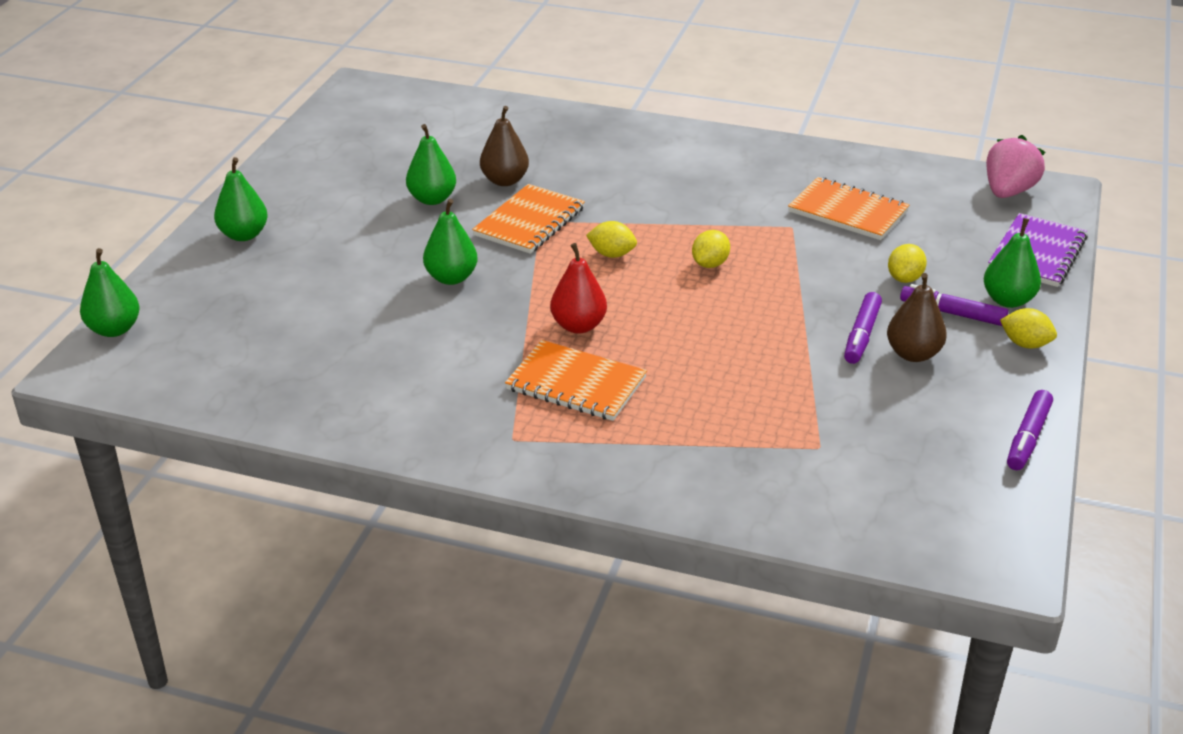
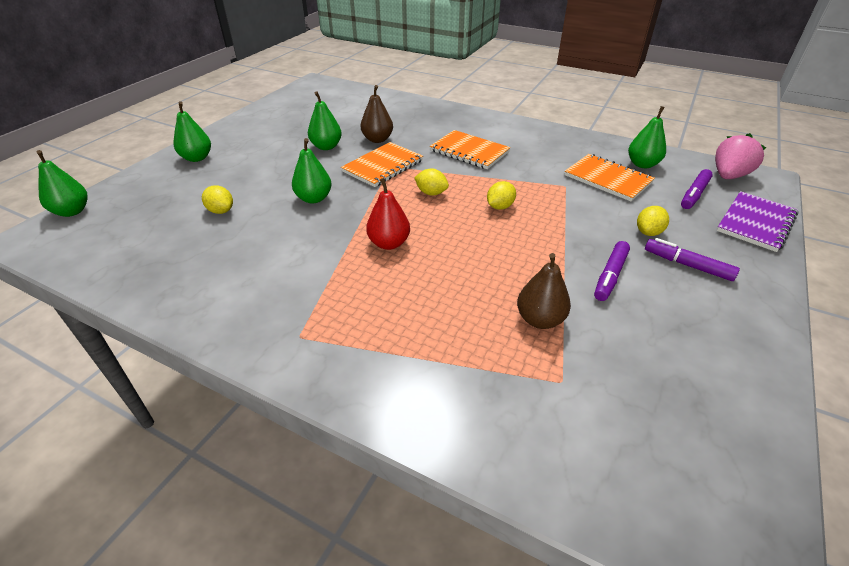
camera: 10 degrees right, 5 degrees up
orange notebook [505,340,647,421] -> orange notebook moved to [430,130,511,169]
brown pear [887,273,947,362] -> brown pear moved to [517,253,571,329]
green pear [984,218,1041,308] -> green pear moved to [628,106,666,168]
yellow lemon [1000,308,1057,349] -> yellow lemon moved to [202,185,233,214]
purple marker [1007,390,1053,470] -> purple marker moved to [681,169,713,209]

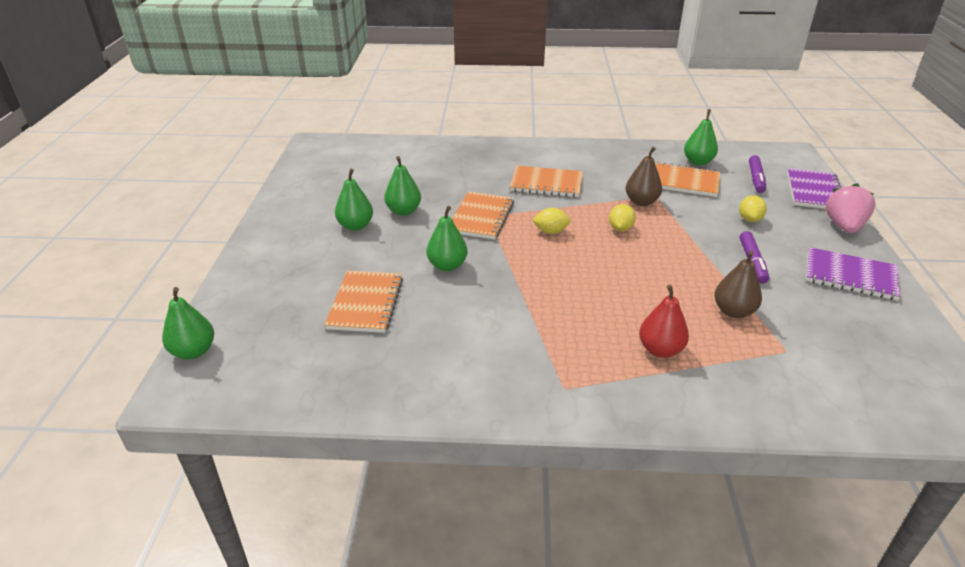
camera: 25 degrees left, 5 degrees down
green pear [174,101,211,162] -> green pear moved to [335,169,373,231]
yellow lemon [202,185,233,214] -> orange notebook [324,271,403,333]
brown pear [361,85,393,143] -> brown pear moved to [626,147,662,206]
red pear [366,178,410,250] -> red pear moved to [639,285,689,358]
purple marker [645,238,740,281] -> none
pink strawberry [715,133,766,179] -> pink strawberry moved to [826,183,876,233]
none -> purple notebook [806,247,901,301]

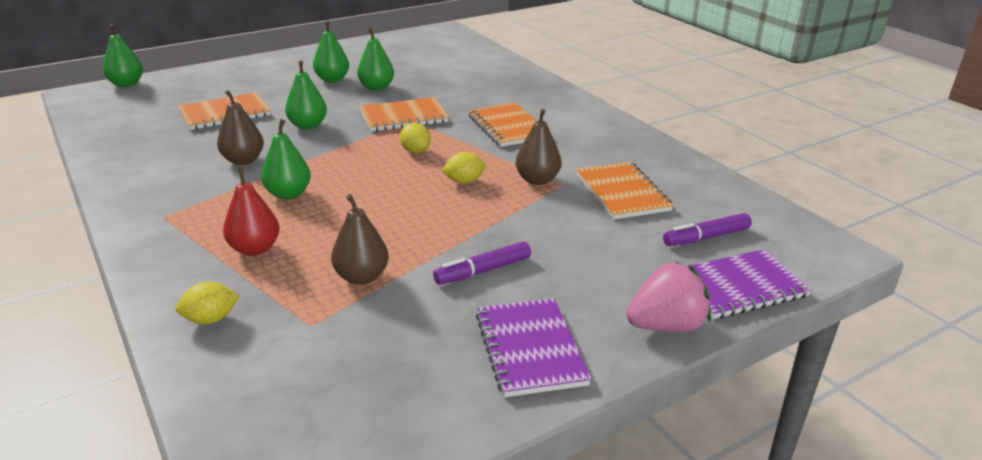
camera: 55 degrees right, 5 degrees down
green pear [684,109,718,165] -> green pear moved to [261,119,311,200]
yellow lemon [739,195,767,222] -> yellow lemon moved to [176,282,239,324]
none -> brown pear [217,90,264,165]

